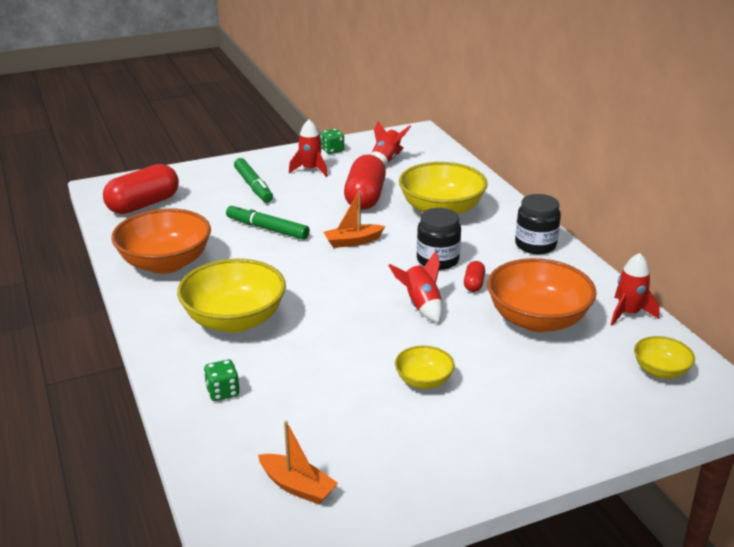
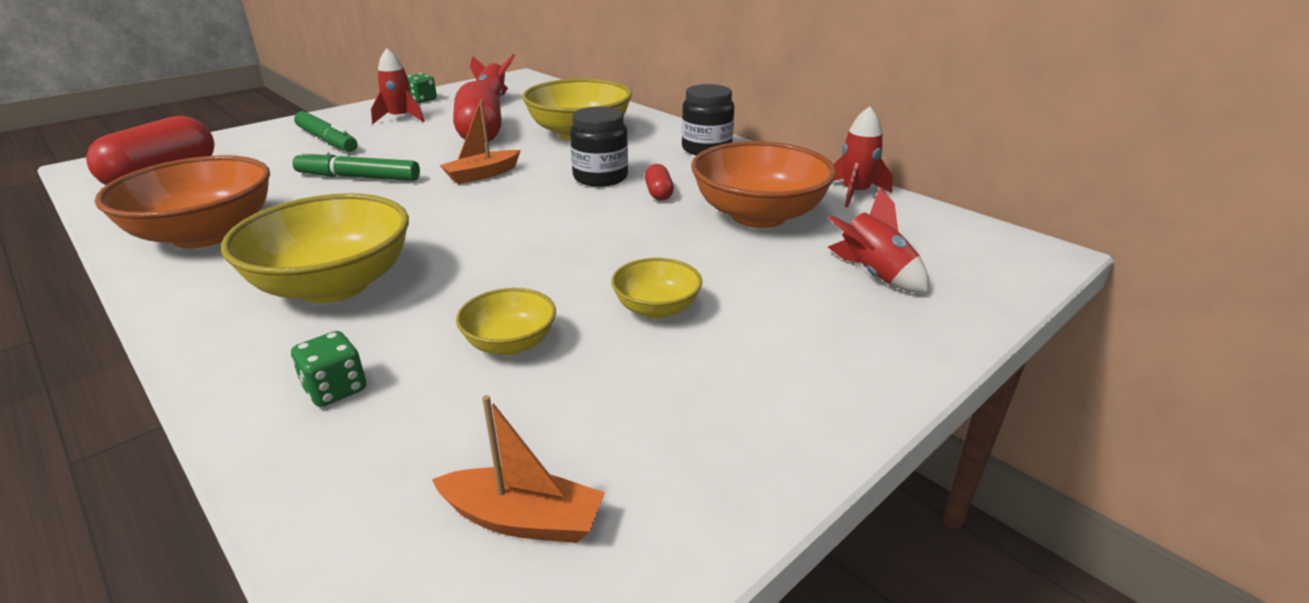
camera: 20 degrees left, 0 degrees up
red rocket [388,251,443,323] -> red rocket moved to [828,187,930,293]
yellow bowl [634,336,695,379] -> yellow bowl moved to [456,288,556,355]

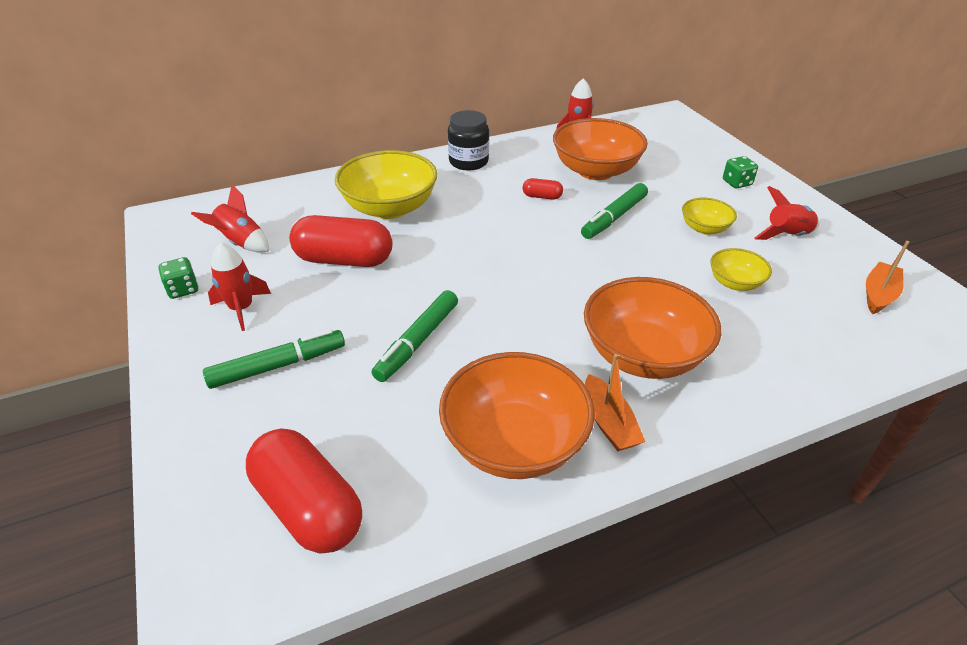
camera: 70 degrees left, 10 degrees up
yellow bowl [221,193,409,303] -> orange bowl [584,277,721,379]
green dice [291,331,366,407] -> green dice moved to [723,156,758,188]
orange boat [440,100,521,184] -> orange boat moved to [585,354,646,451]
black jar [570,107,628,187] -> none
red rocket [828,187,930,293] -> red rocket moved to [754,186,820,240]
none -> green marker [581,183,648,239]

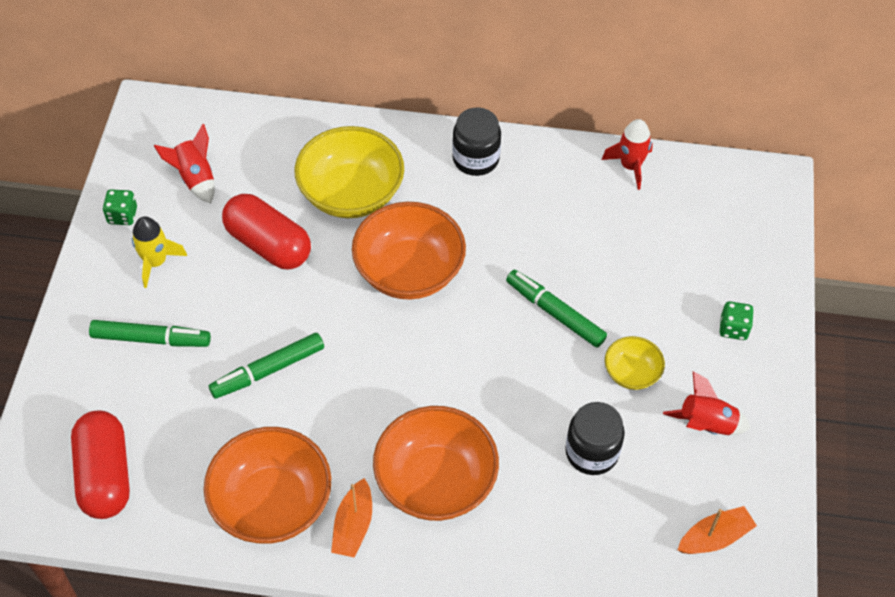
camera: 30 degrees right, 15 degrees up
red rocket [208,242,271,331] -> yellow rocket [132,216,187,288]
red capsule [523,178,563,200] -> none
orange bowl [553,118,648,180] -> orange bowl moved to [352,202,466,300]
green marker [581,183,648,239] -> green marker turned 60 degrees clockwise [506,270,607,348]
yellow bowl [710,248,772,291] -> black jar [565,402,625,475]

